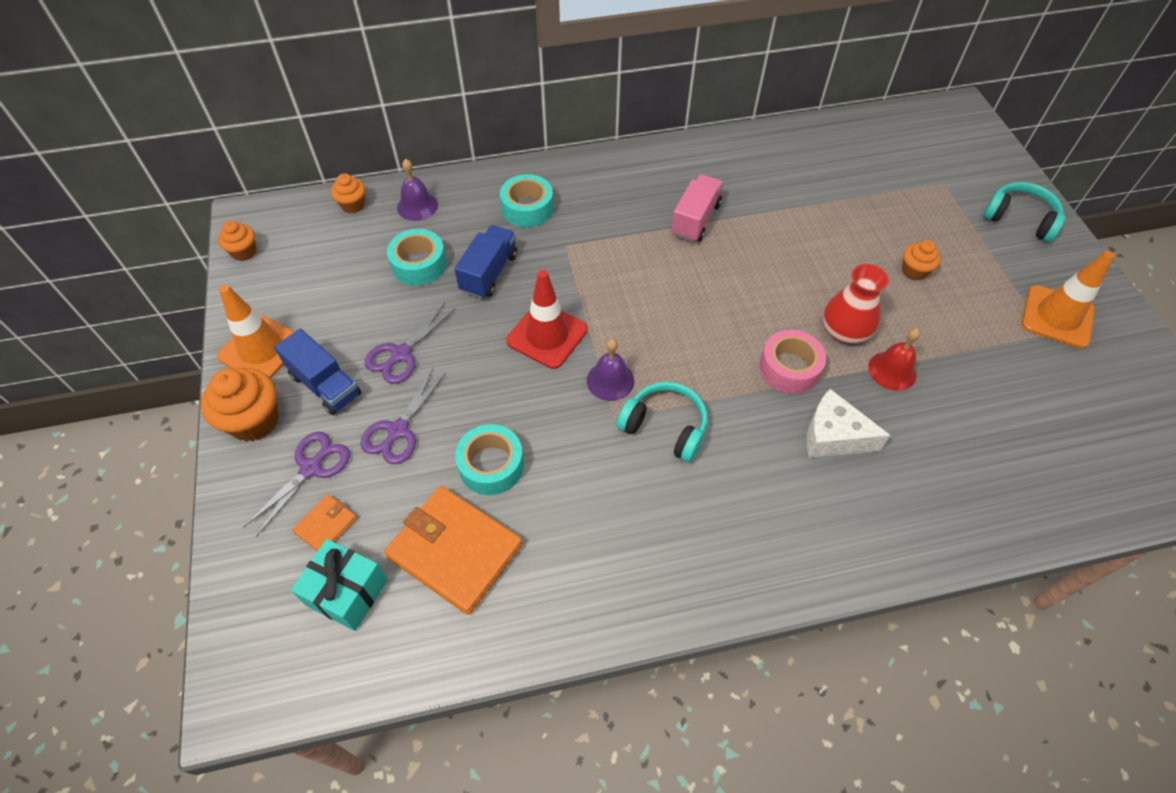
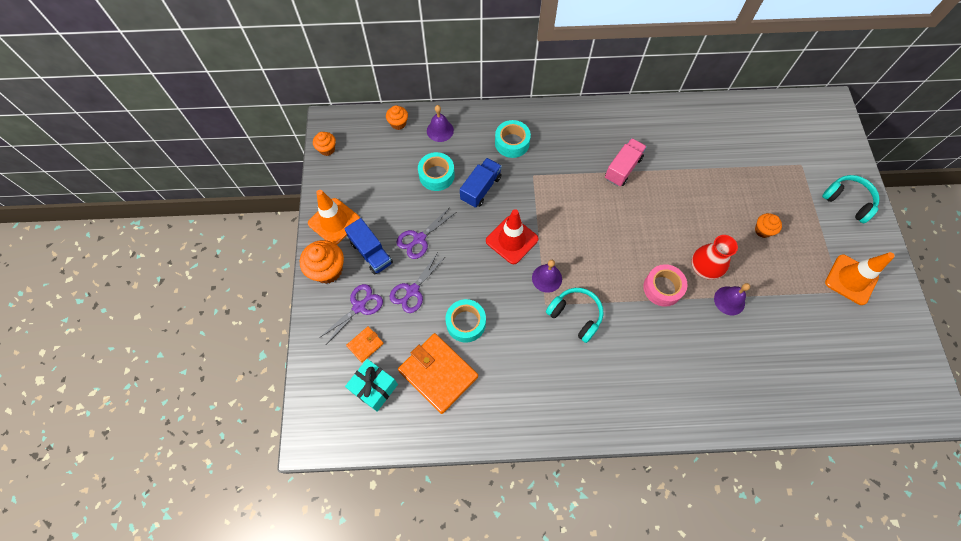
camera: 10 degrees right, 10 degrees up
white cheese [807,389,891,458] -> none
red bell [868,328,920,391] -> purple bell [714,283,750,315]

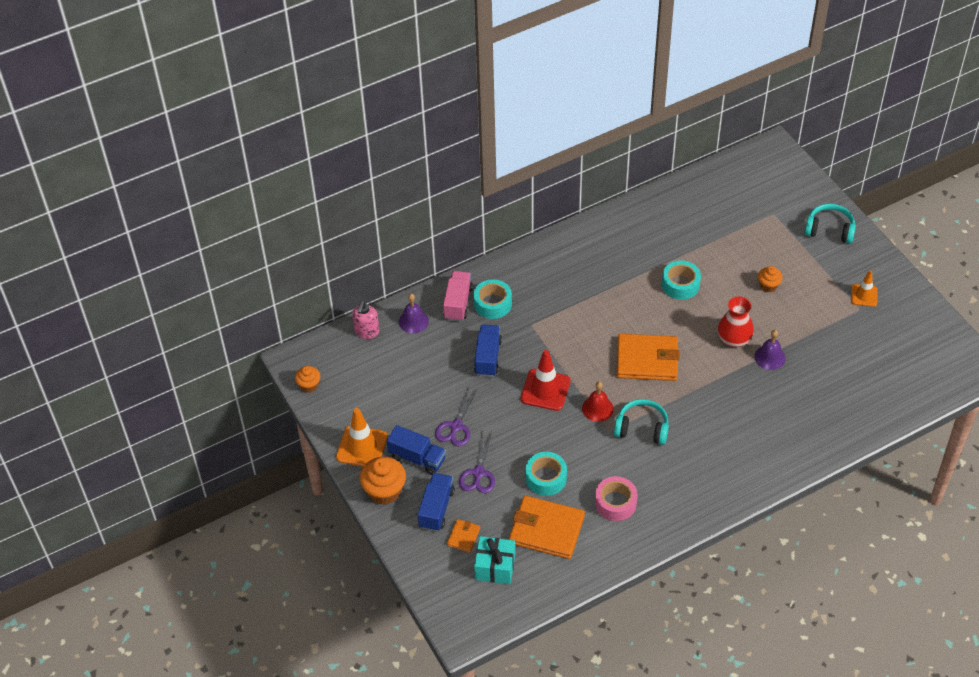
camera: 25 degrees left, 15 degrees down
purple scissors [319,284,383,343] -> blue truck [418,473,455,531]
orange cupcake [386,105,408,130] -> pink soap dispenser [352,300,380,339]
turquoise tape [418,152,455,191] -> turquoise tape moved to [662,260,701,300]
purple bell [532,260,562,293] -> red bell [582,381,614,422]
pink truck [605,138,647,187] -> pink truck moved to [443,271,473,321]
pink tape [643,264,687,307] -> pink tape moved to [595,476,638,521]
orange traffic cone [825,252,895,305] -> orange traffic cone [851,271,878,307], size x0.62
none -> orange wallet [617,334,680,381]

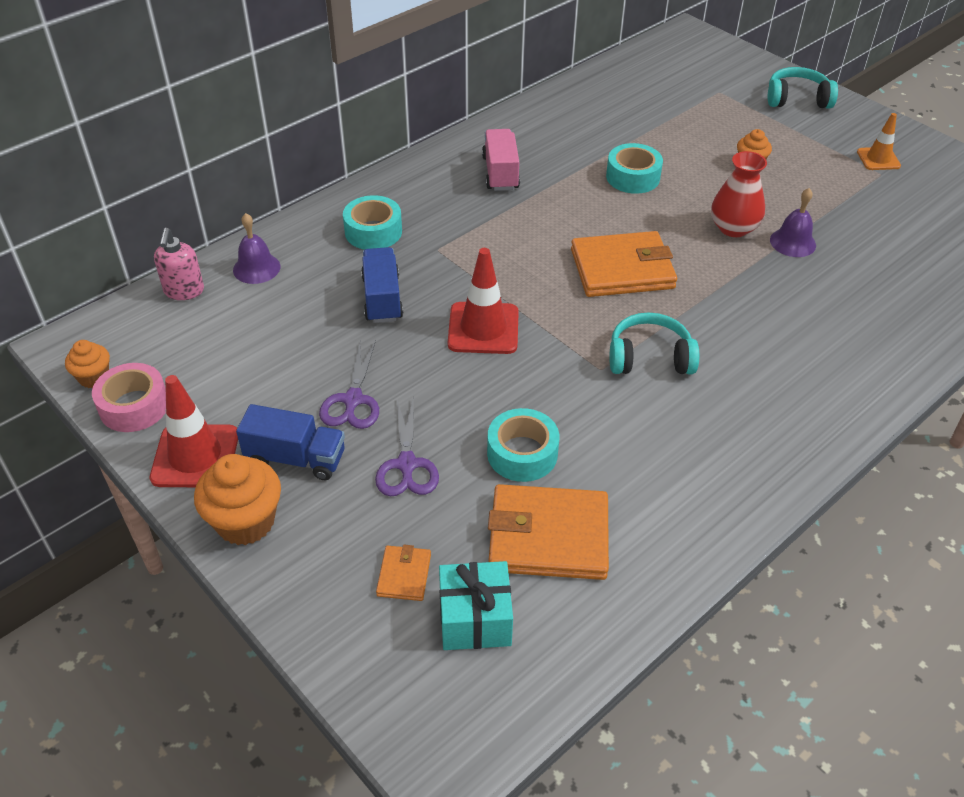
camera: 15 degrees left, 5 degrees down
orange traffic cone [336,408,388,467] -> red traffic cone [150,375,238,487]
blue truck [418,473,455,531] -> none
pink truck [443,271,473,321] -> pink truck moved to [482,129,520,191]
red bell [582,381,614,422] -> none
pink tape [595,476,638,521] -> pink tape moved to [92,363,166,432]

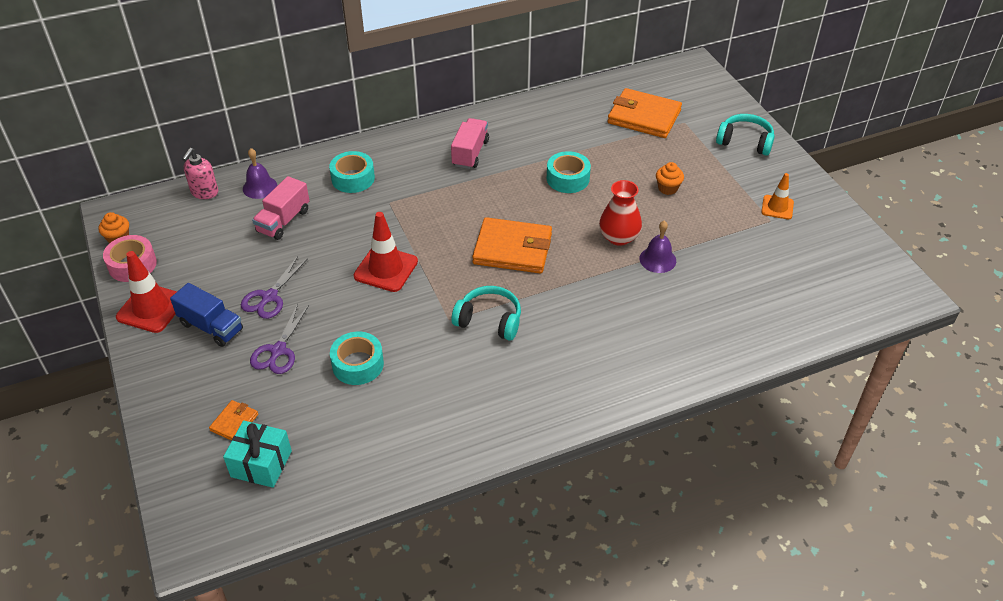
camera: 20 degrees right, 0 degrees up
orange cupcake [194,454,281,545] -> none
blue truck [361,247,403,323] -> none
orange wallet [488,484,609,580] -> orange wallet moved to [608,88,682,138]
none -> pink truck [252,176,310,240]

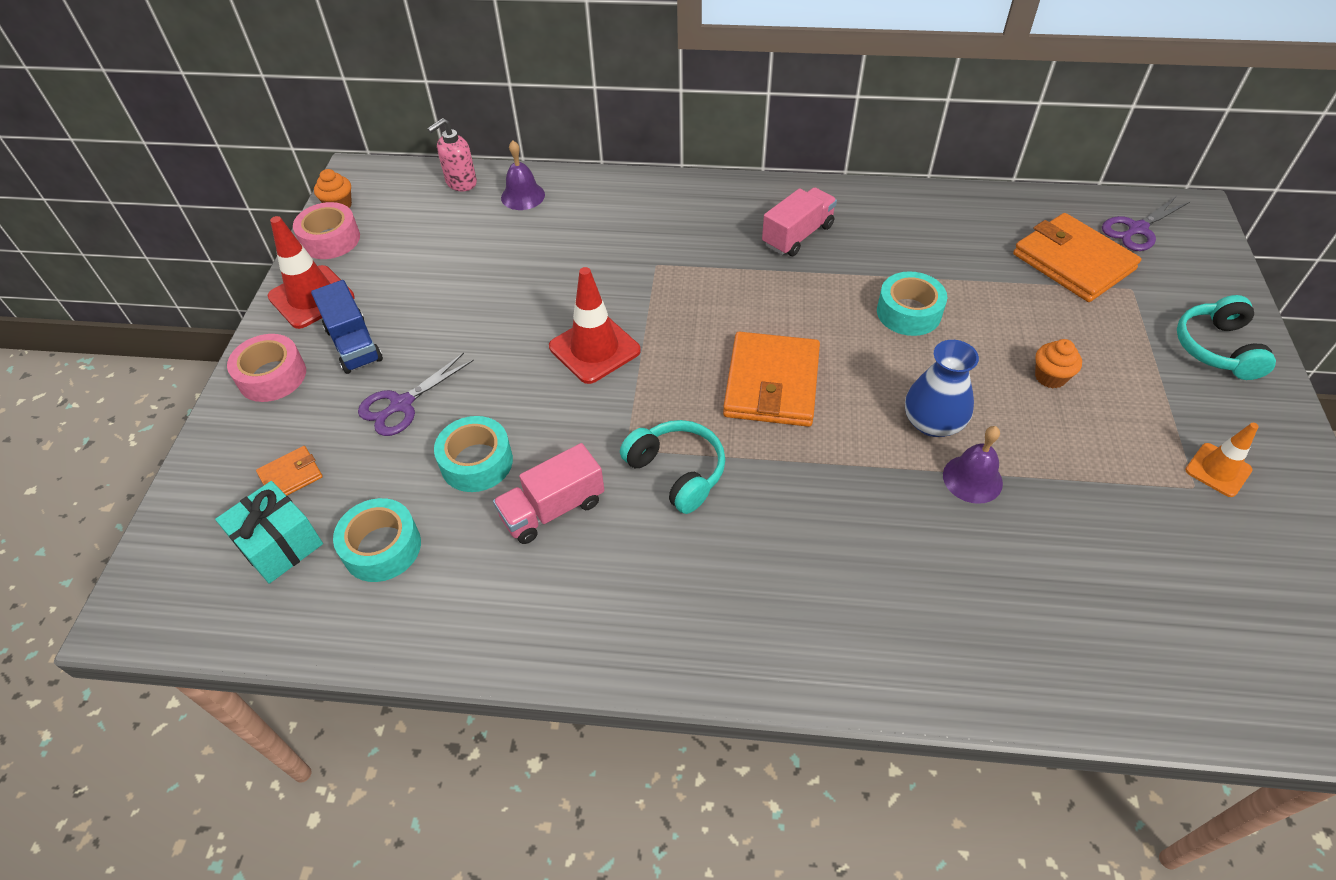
camera: 30 degrees right, 5 degrees up
purple scissors [241,256,308,319] -> purple scissors moved to [1102,196,1190,251]
pink truck [252,176,310,240] -> pink truck moved to [493,443,604,544]
turquoise tape [329,151,375,193] -> turquoise tape moved to [333,498,421,582]
orange wallet [472,217,552,274] -> orange wallet turned 60 degrees clockwise [723,332,820,427]
red vase [599,180,642,246] -> blue vase [905,340,979,437]
turquoise headphones [716,114,775,156] -> turquoise headphones turned 135 degrees counterclockwise [1177,295,1276,380]
none -> pink tape [227,334,306,402]

